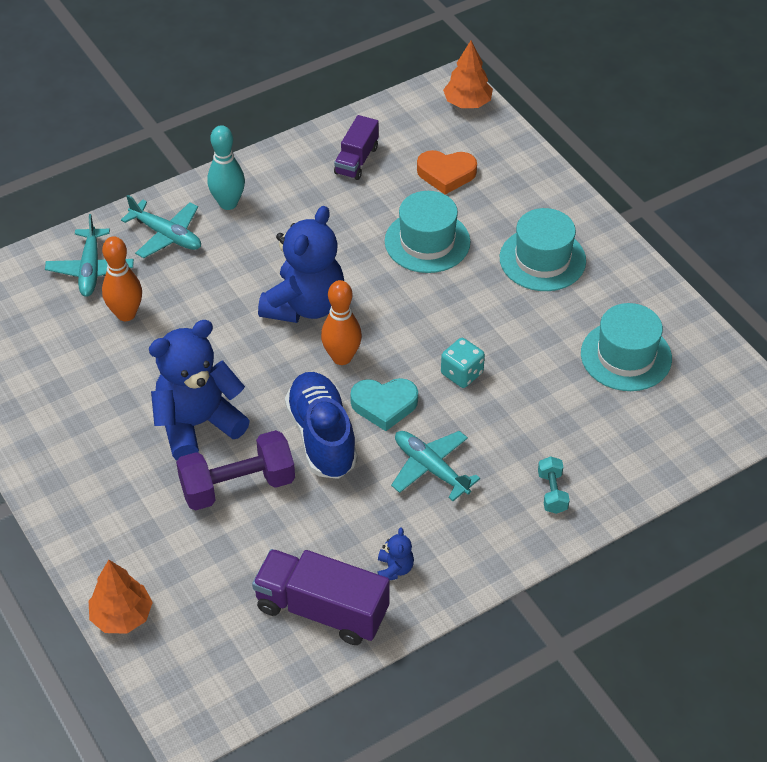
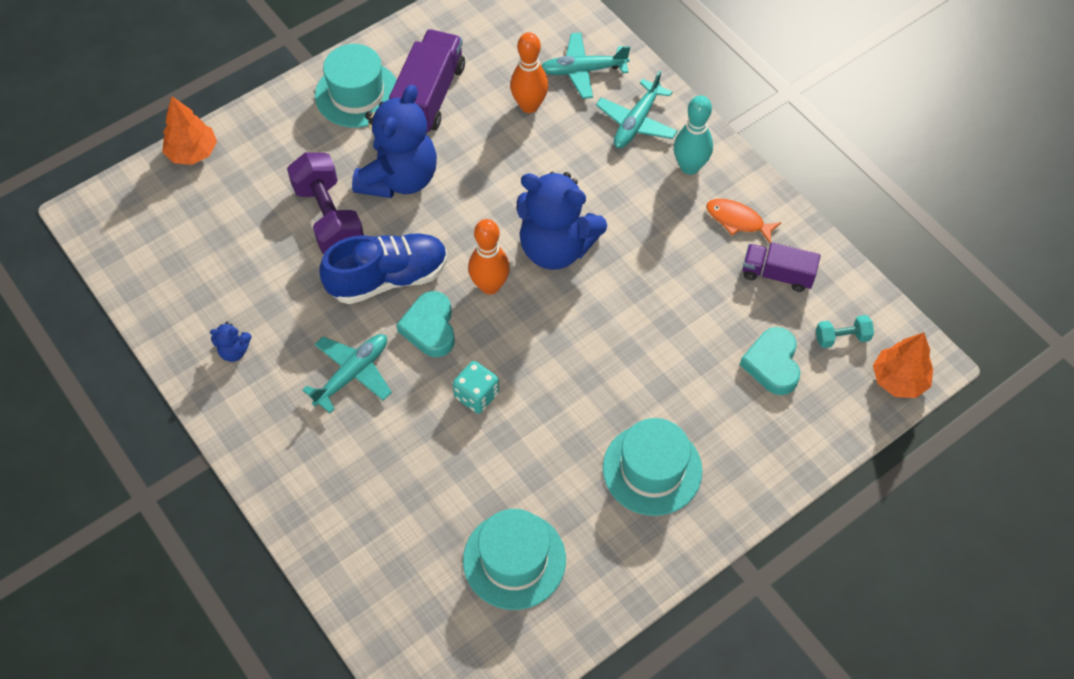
camera: 85 degrees right, 10 degrees up
blue teddy bear [149,320,250,460] -> blue teddy bear turned 60 degrees clockwise [352,84,437,198]
purple truck [252,549,389,645] -> purple truck moved to [389,29,465,132]
turquoise hat [385,191,470,273] -> turquoise hat moved to [315,44,397,127]
orange heart [417,150,477,195] -> turquoise heart [740,327,800,395]
turquoise dumbbell [538,456,570,514] -> turquoise dumbbell moved to [816,315,874,348]
none -> orange fish [706,199,781,244]

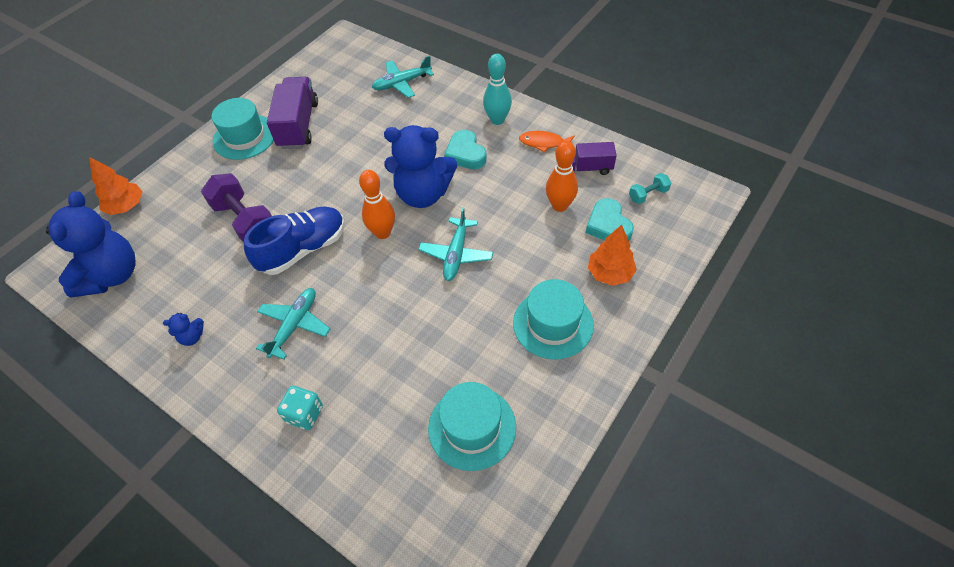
camera: 15 degrees left, 5 degrees down
blue teddy bear [352,84,437,198] -> blue teddy bear moved to [46,191,136,297]
turquoise heart [396,291,455,357] -> turquoise heart moved to [444,130,487,169]
turquoise dice [453,361,499,414] -> turquoise dice moved to [277,386,323,430]
orange bowling pin [510,32,548,113] -> orange bowling pin moved to [546,141,578,212]
turquoise plane [596,71,678,148] -> turquoise plane moved to [418,207,493,281]
orange tree [873,332,933,398] -> orange tree moved to [588,225,637,286]

